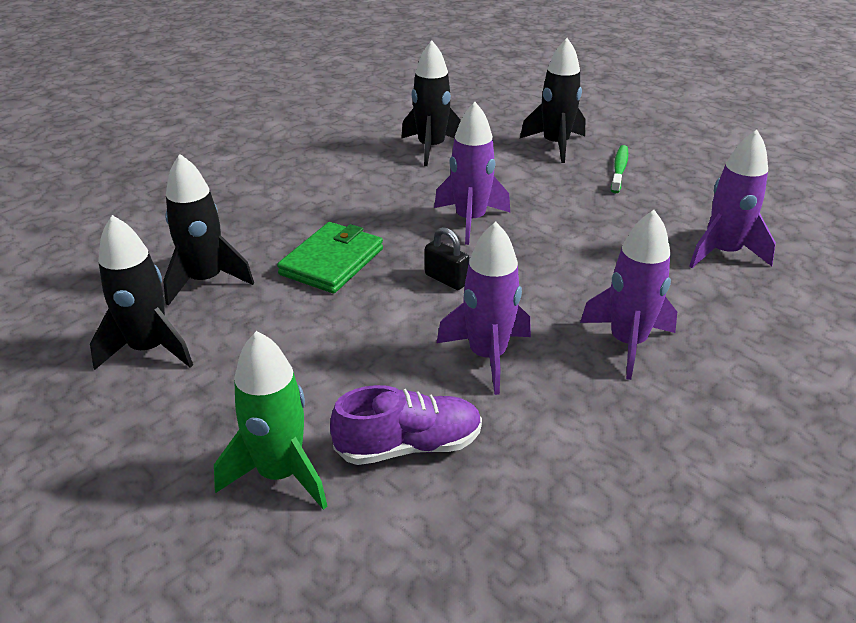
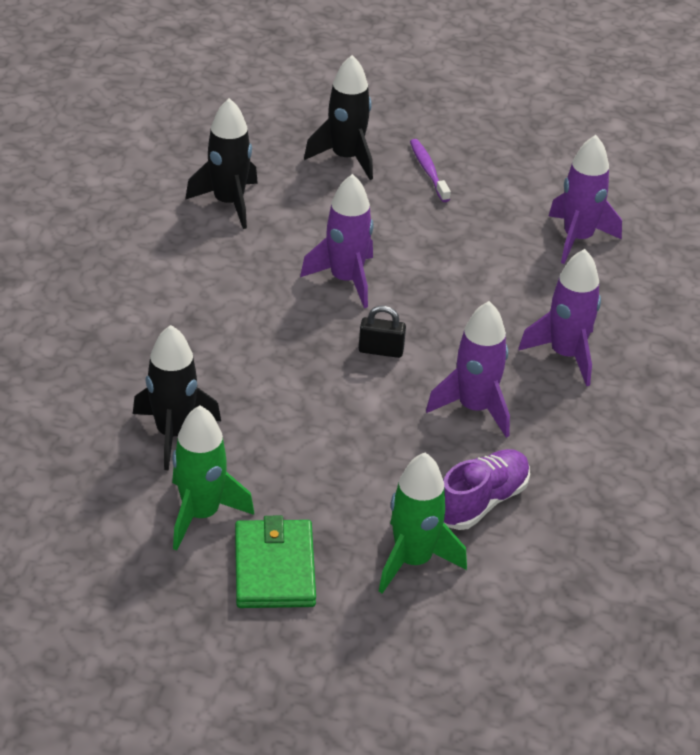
camera: 35 degrees left, 5 degrees up
black rocket [90,215,193,370] -> green rocket [172,405,254,551]
green wallet [277,222,383,293] -> green wallet moved to [235,516,316,608]
green toothbrush [611,145,628,193] -> purple toothbrush [410,139,451,202]

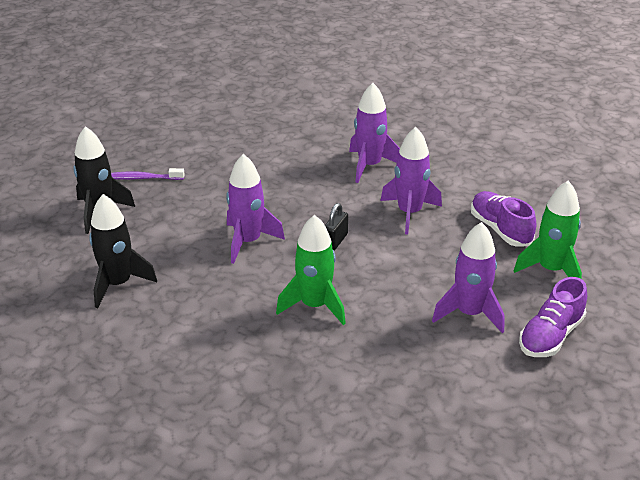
camera: 70 degrees left, 5 degrees down
black rocket [133,325,221,470] -> none
green rocket [172,405,254,551] -> green rocket moved to [276,215,346,325]
green wallet [235,516,316,608] -> purple shoe [519,277,587,357]
purple rocket [549,135,622,264] -> purple rocket moved to [432,222,504,333]

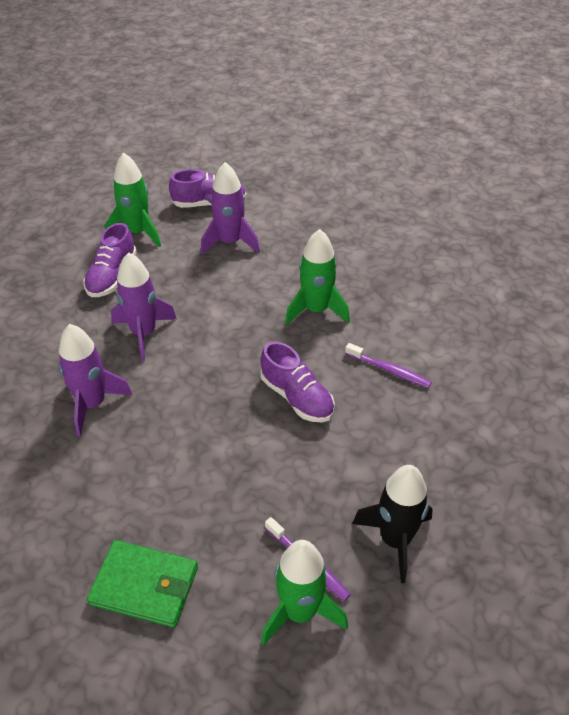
camera: 135 degrees left, 10 degrees up
black rocket [89,194,157,308] -> none
purple rocket [226,154,285,264] -> purple shoe [260,342,335,422]
black padlock [325,203,348,251] -> none
none -> green wallet [87,540,198,628]
none -> green rocket [261,540,348,645]
none -> purple toothbrush [345,343,432,388]

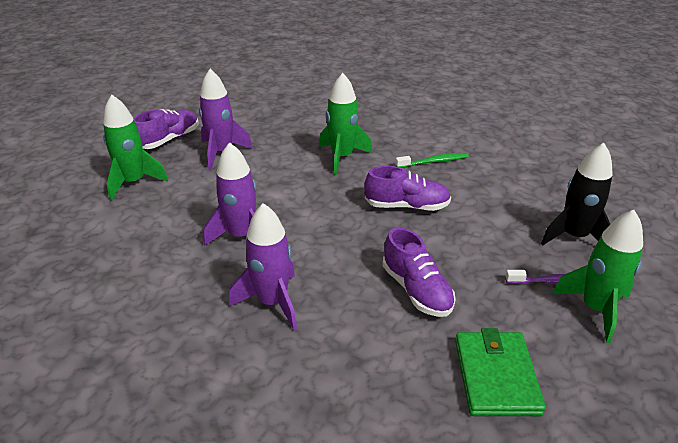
camera: 45 degrees left, 10 degrees down
purple shoe [84,223,137,297] -> purple shoe moved to [382,227,456,317]
green wallet [87,540,198,628] -> green wallet turned 60 degrees counterclockwise [455,328,546,416]
purple toothbrush [345,343,432,388] -> green toothbrush [395,153,469,168]

